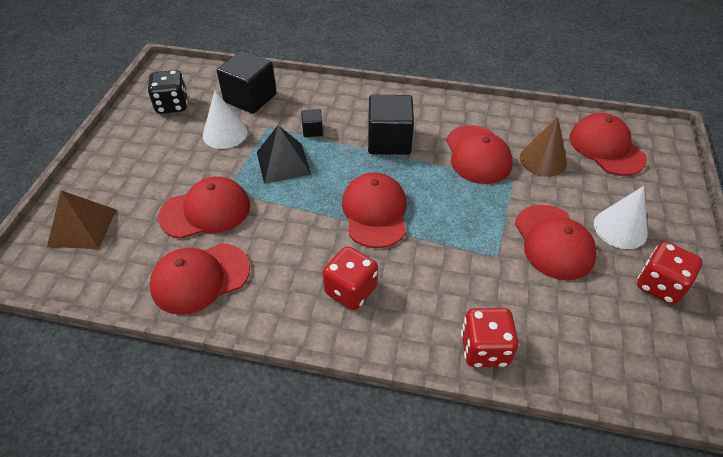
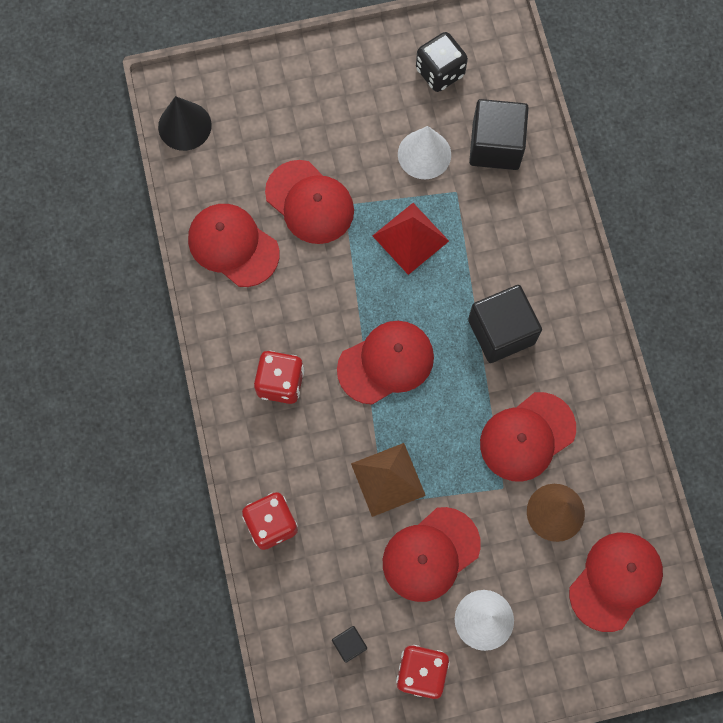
camera: 65 degrees right, 25 degrees up
brown pyramid [47,190,116,249] -> brown pyramid moved to [351,443,426,517]
black pyramid [257,125,311,184] -> red pyramid [373,203,449,275]
black cube [301,109,323,137] -> black cube moved to [332,626,367,663]
none -> black cone [158,96,212,151]

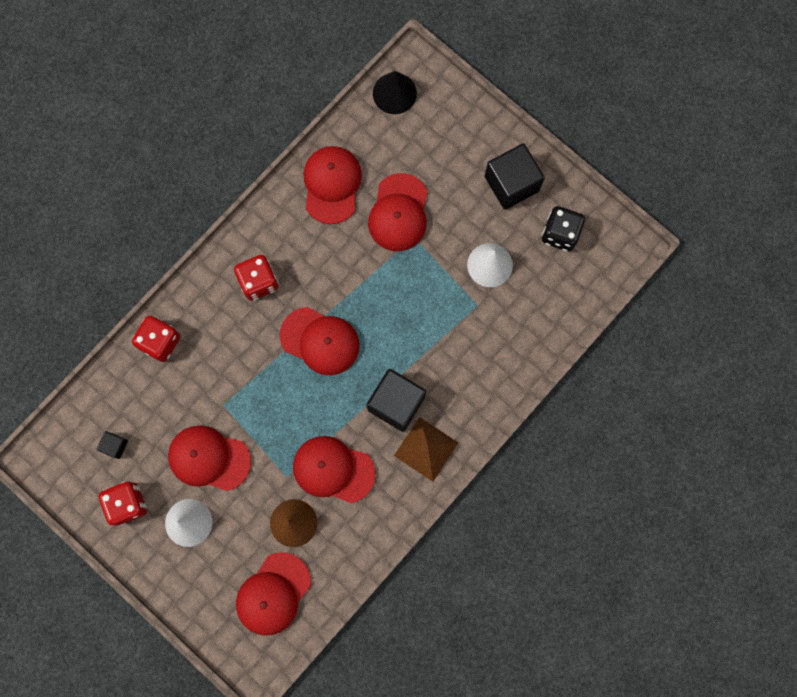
camera: 55 degrees right, 5 degrees up
brown pyramid [351,443,426,517] -> brown pyramid moved to [394,417,458,481]
red pyramid [373,203,449,275] -> none
black cube [469,99,529,170] -> black cube moved to [485,143,545,209]
red cap [569,532,663,632] -> red cap turned 120 degrees clockwise [236,552,311,636]

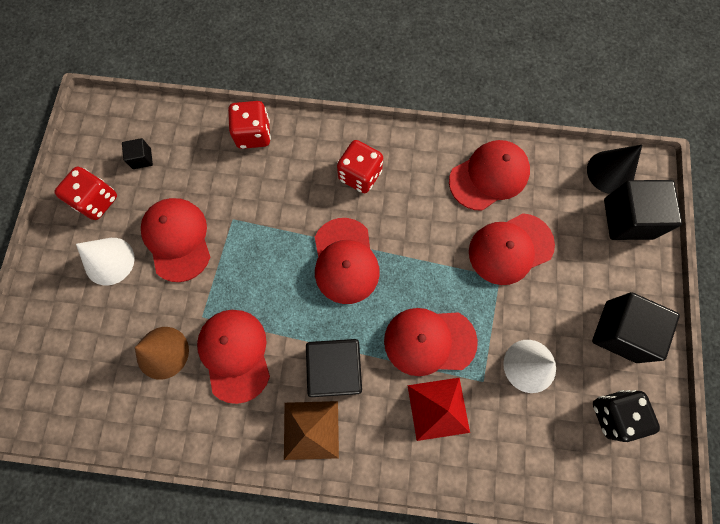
camera: 55 degrees right, 5 degrees down
red cap [236,552,311,636] -> red cap moved to [384,308,478,376]
none -> red pyramid [407,378,470,441]
none -> black cube [604,180,682,240]

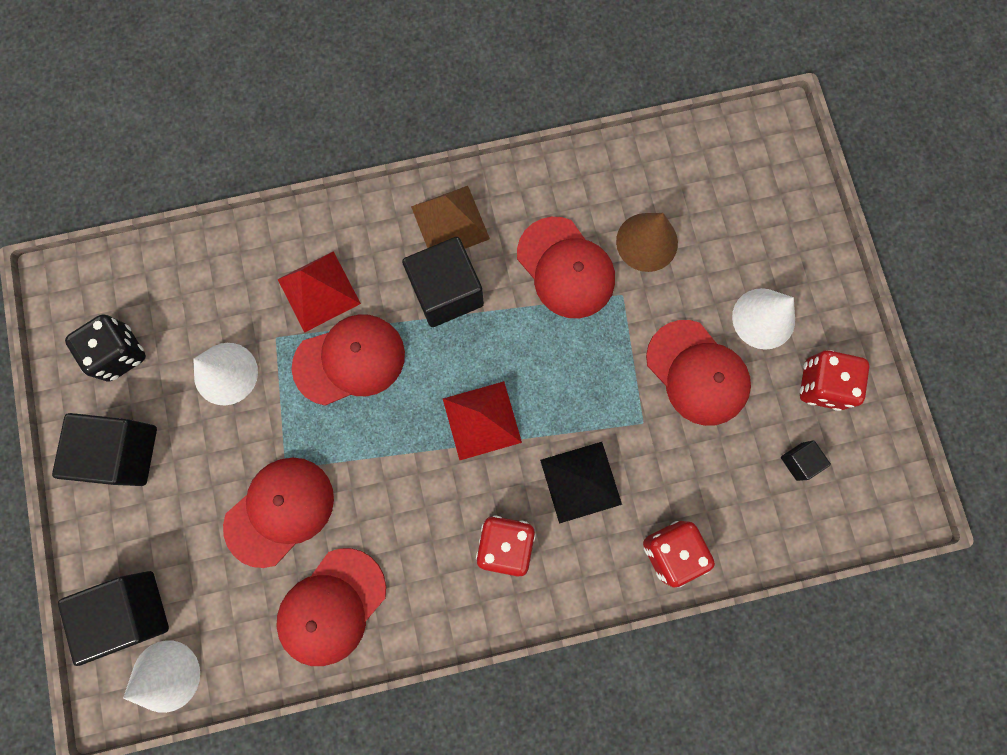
camera: 160 degrees right, 5 degrees up
red cap [315,218,380,304] -> red pyramid [443,381,522,460]
black cone [587,145,642,194] -> white cone [123,640,200,713]
none -> black pyramid [540,442,622,524]

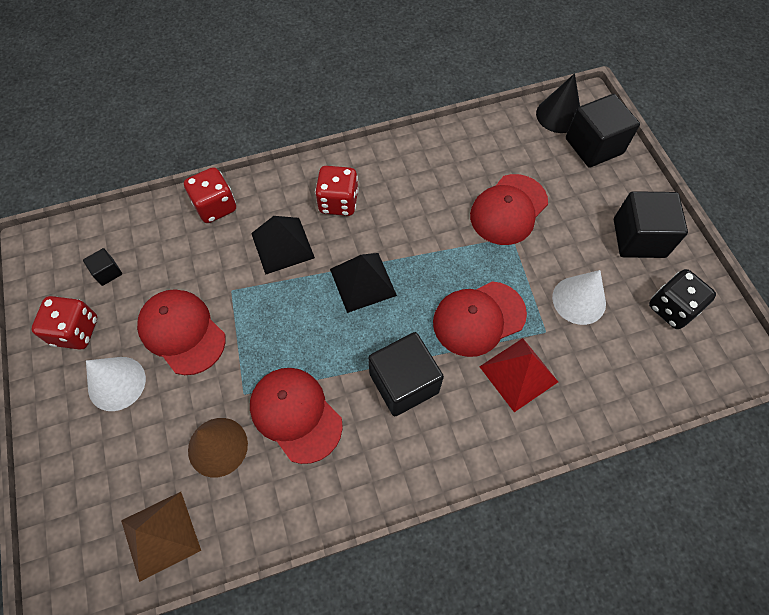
camera: 175 degrees right, 15 degrees down
white cone [123,640,200,713] -> black cone [536,73,580,133]
red cap [276,548,386,666] -> none
brown pyramid [411,186,490,248] -> brown pyramid moved to [121,492,201,582]
red pyramid [443,381,522,460] -> black pyramid [330,253,397,313]

